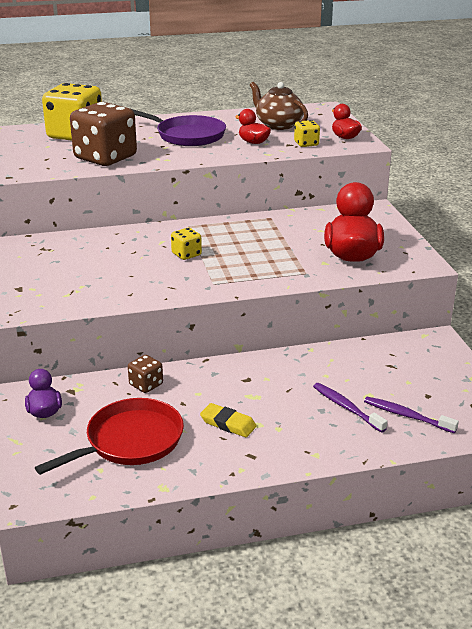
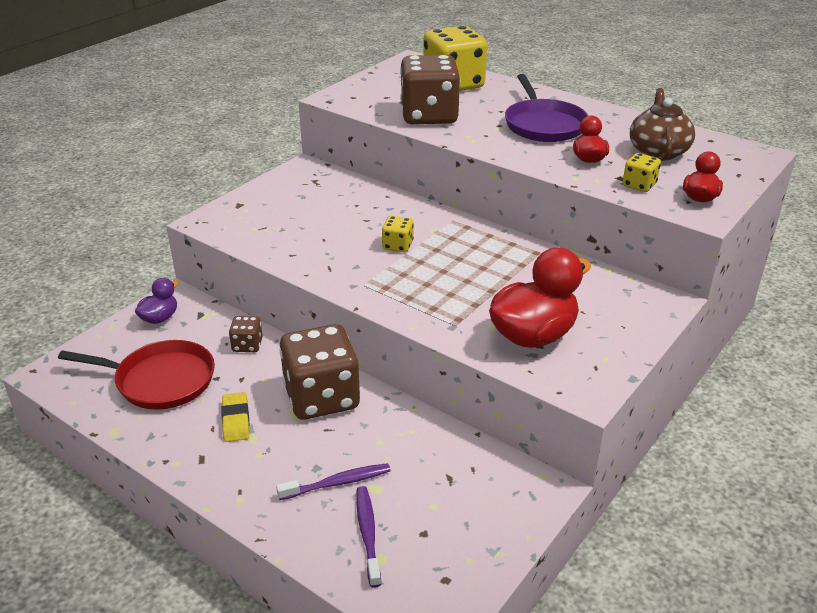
camera: 50 degrees right, 5 degrees up
purple toothbrush [313,383,387,433] -> purple toothbrush turned 60 degrees clockwise [276,463,391,500]
none -> brown dice [280,324,360,420]

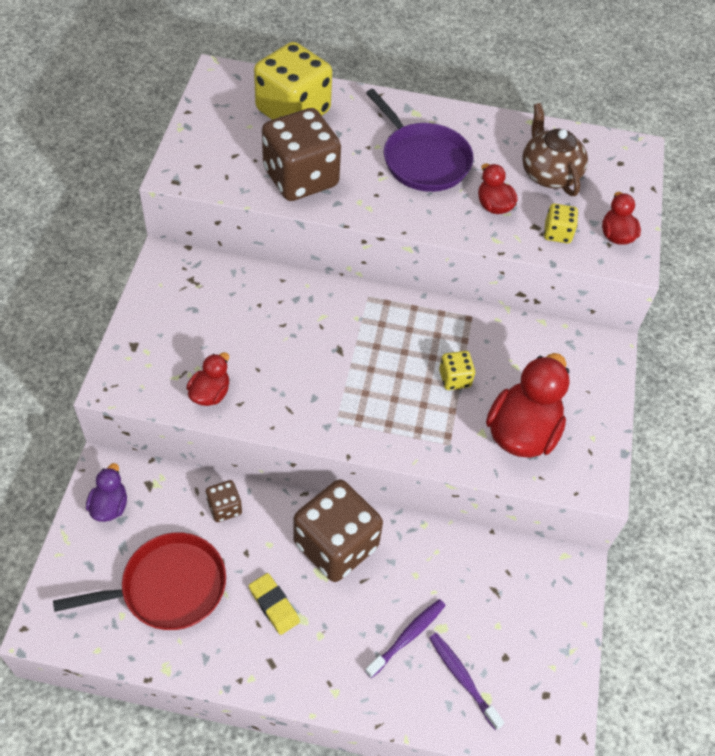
camera: 30 degrees left, 20 degrees up
yellow dice [382,216,414,252] -> yellow dice moved to [439,351,475,390]
none -> red duck [186,352,229,406]

